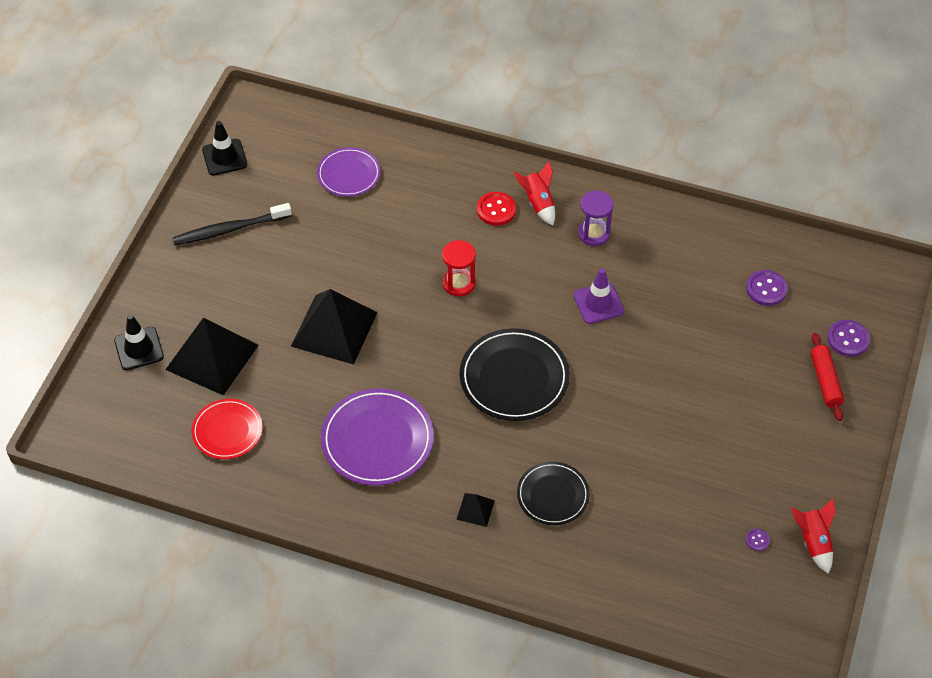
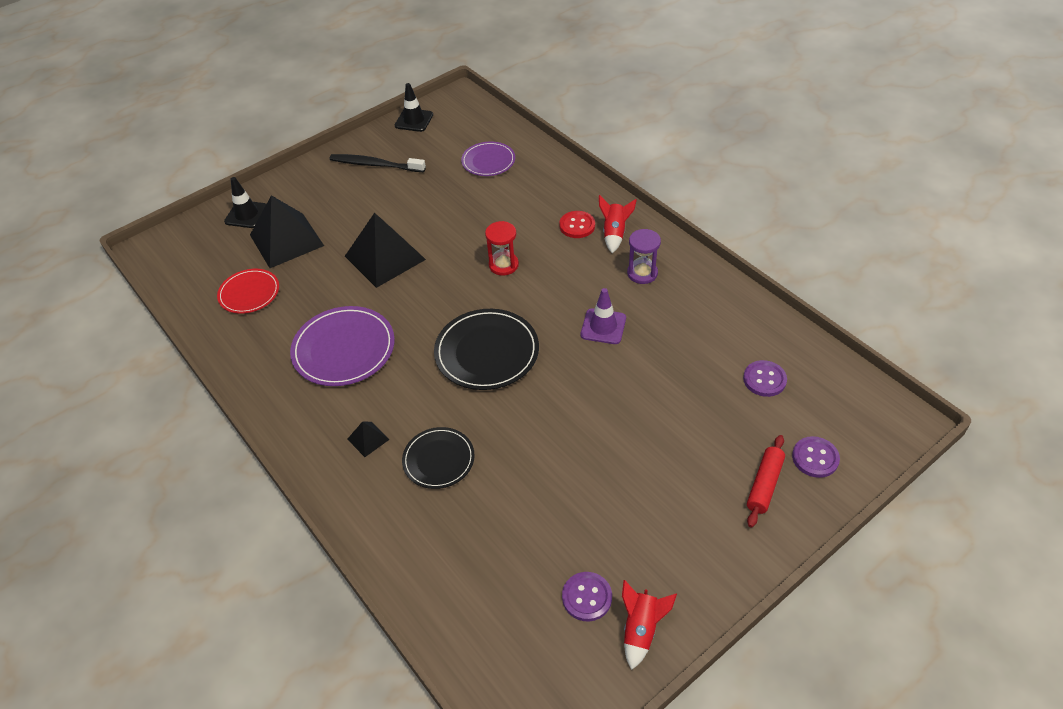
camera: 35 degrees right, 5 degrees down
purple button [746,529,770,551] -> purple button [562,572,612,621], size x1.89

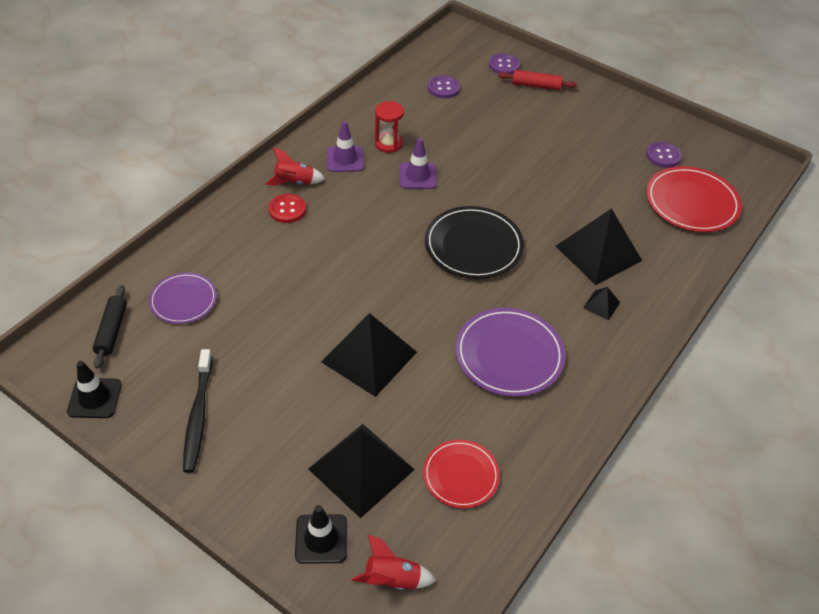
camera: 110 degrees left, 0 degrees up
black plate [402,427,475,489] -> black pyramid [556,208,642,285]
red hourglass [485,221,519,275] -> red hourglass moved to [375,101,404,153]
red rocket [622,580,677,670] -> red rocket moved to [351,534,436,590]
purple hourglass [627,229,661,284] -> purple traffic cone [327,121,364,172]
none -> black rolling pin [93,285,127,369]
none -> red plate [646,166,742,232]

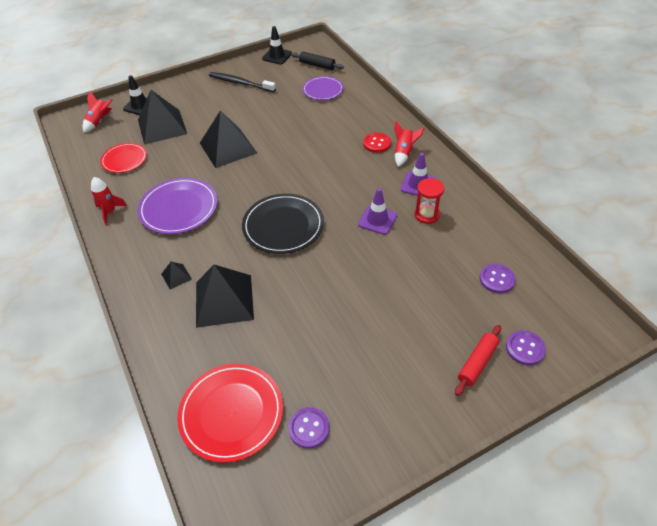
camera: 120 degrees right, 0 degrees up
none -> red rocket [91,177,127,225]

